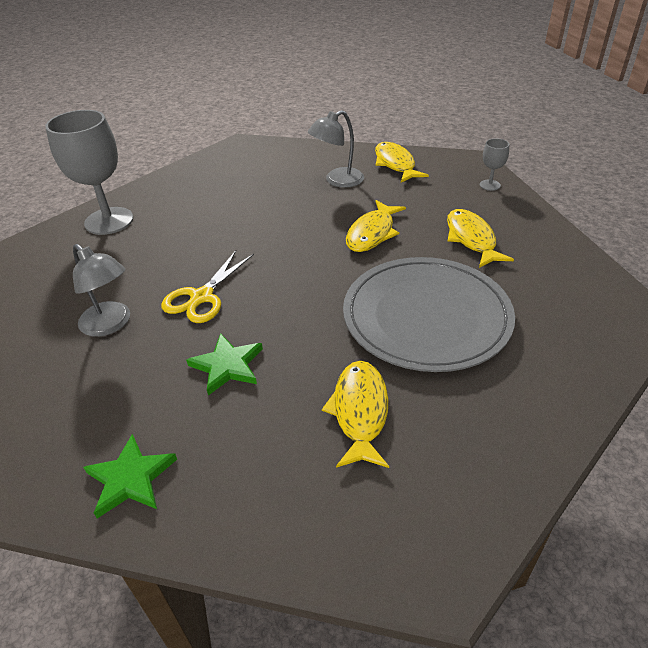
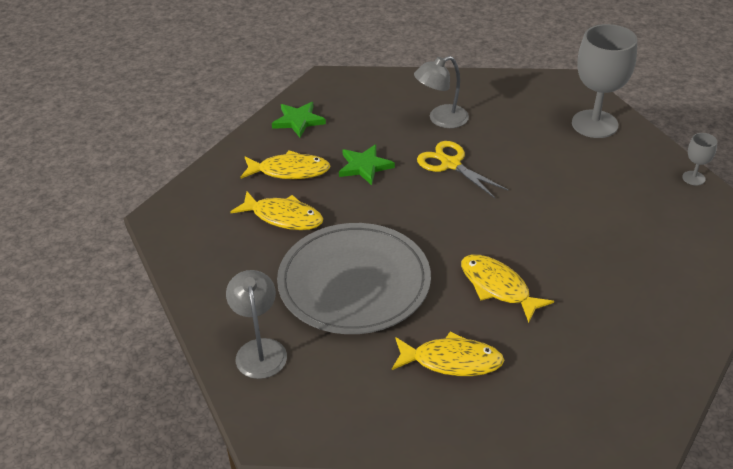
camera: 110 degrees right, 0 degrees up
grey lamp [308,110,364,188] -> grey lamp moved to [226,270,287,379]
yellow fish [375,142,429,183] -> yellow fish moved to [240,150,331,179]
grey goblet [480,138,509,191] -> grey goblet moved to [682,133,717,185]

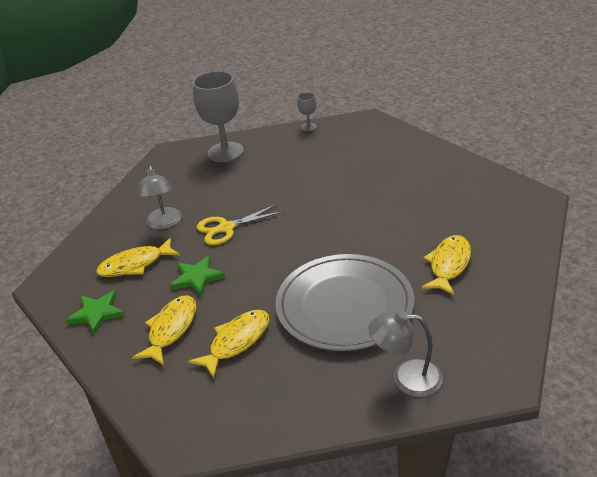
camera: 70 degrees left, 5 degrees down
yellow fish [461,254,554,323] -> yellow fish moved to [96,238,180,277]

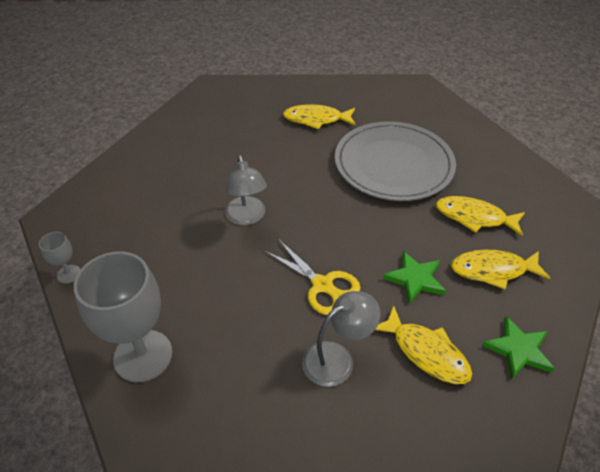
camera: 115 degrees left, 10 degrees up
grey lamp [368,311,443,397] -> grey lamp moved to [225,155,267,225]

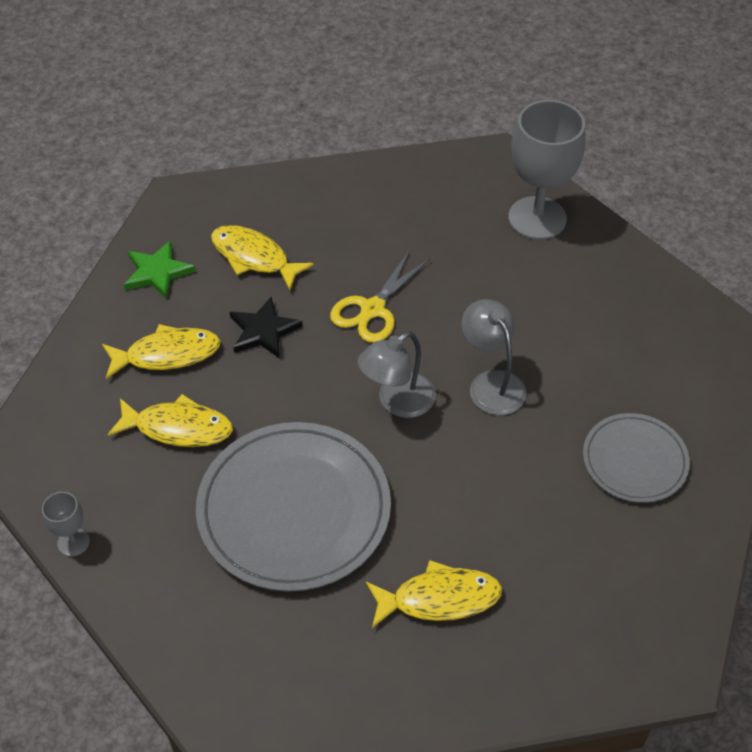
camera: 170 degrees right, 5 degrees up
grey goblet [39,231,80,284] -> grey goblet moved to [42,492,90,556]
yellow scissors [264,239,361,315] -> yellow scissors turned 90 degrees counterclockwise [330,250,430,343]
grey lamp [302,291,381,387] -> grey lamp moved to [358,331,436,418]
green star [383,251,446,304] -> black star [230,297,303,359]
none -> grey plate [583,413,690,503]

